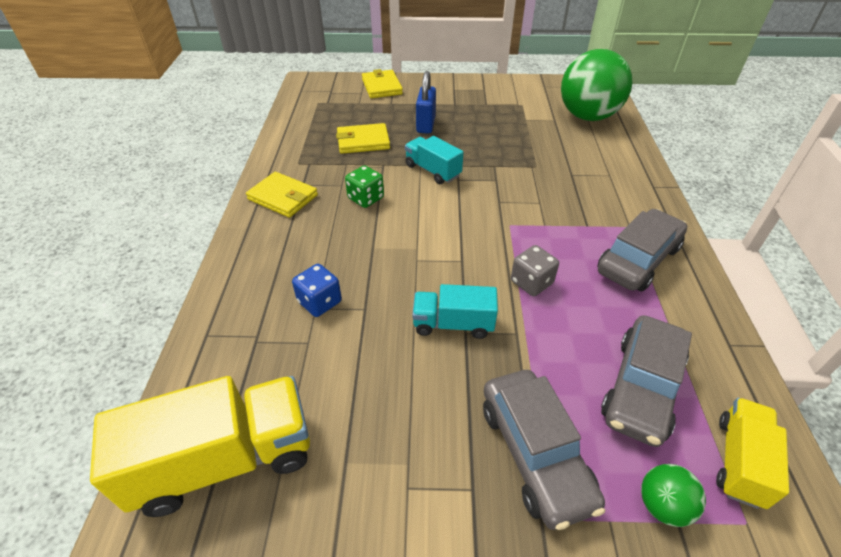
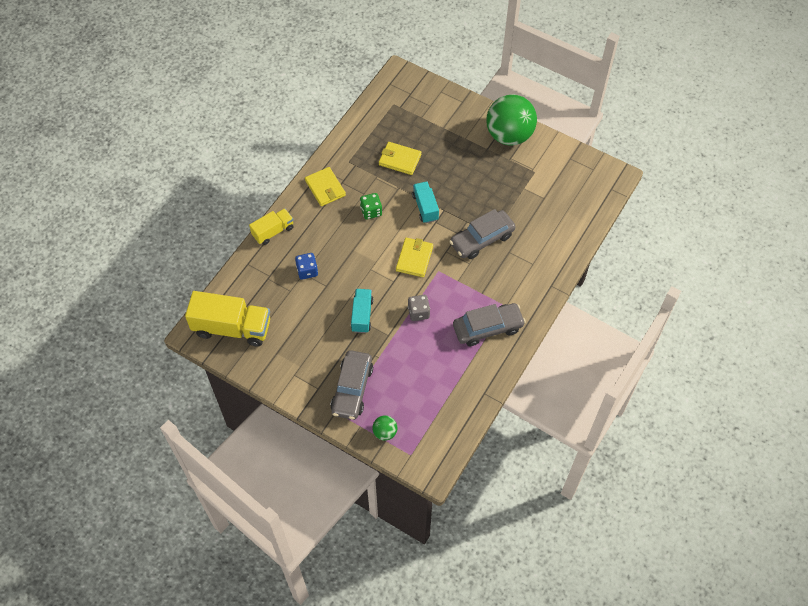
camera: 30 degrees right, 15 degrees up
yellow wallet [362,69,403,98] -> yellow wallet moved to [396,238,433,277]
turquoise truck [412,284,498,339] -> turquoise truck turned 60 degrees clockwise [351,289,374,333]
blue padlock [416,71,436,134] -> none
green ball [561,49,632,121] -> green ball moved to [486,94,537,146]
grey car [601,315,692,447] -> grey car moved to [449,209,516,259]
yellow truck [716,398,789,509] -> yellow truck moved to [249,208,294,245]

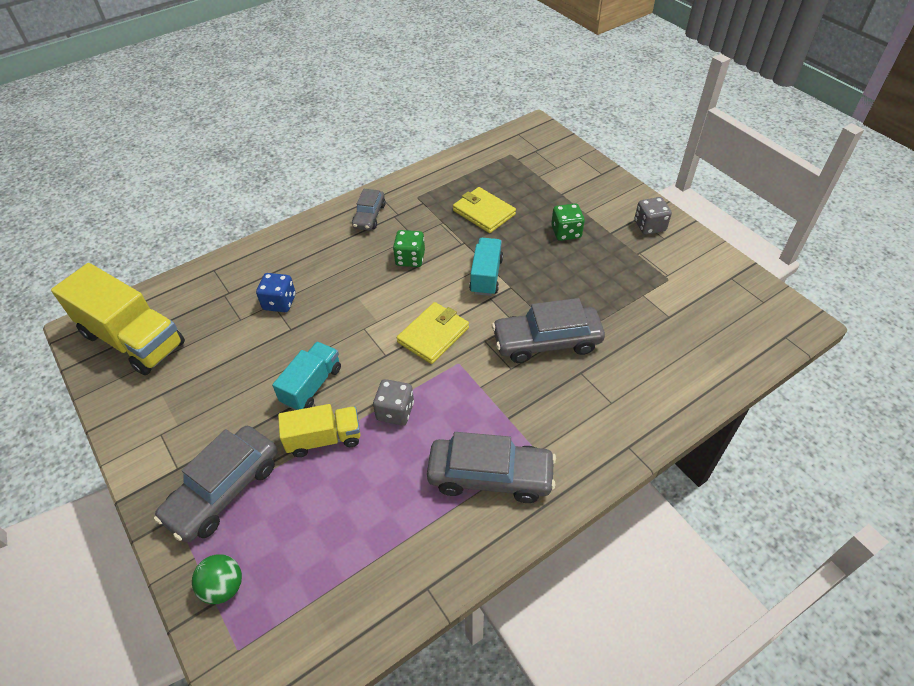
camera: 25 degrees right, 10 degrees down
yellow truck [249,208,294,245] -> yellow truck moved to [278,404,361,457]
yellow wallet [305,167,346,206] -> grey car [352,189,386,231]
green ball [486,94,537,146] -> grey dice [635,197,672,235]
none -> green dice [551,203,585,241]

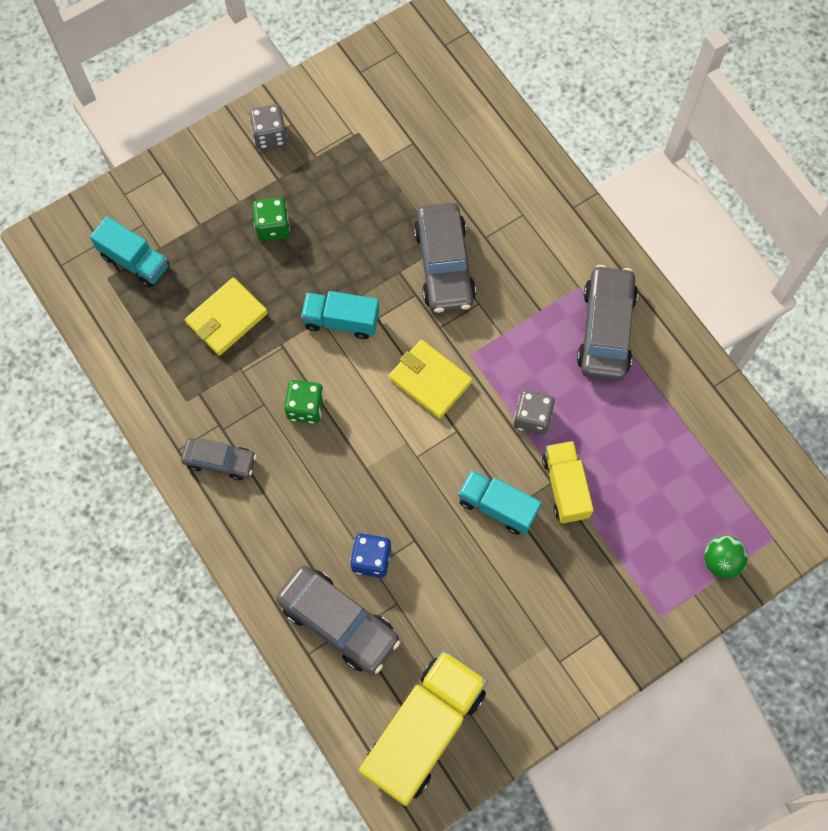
camera: 90 degrees left, 20 degrees up
grey car [154,426,278,542] -> grey car moved to [276,566,401,674]
none -> turquoise truck [90,216,169,287]

